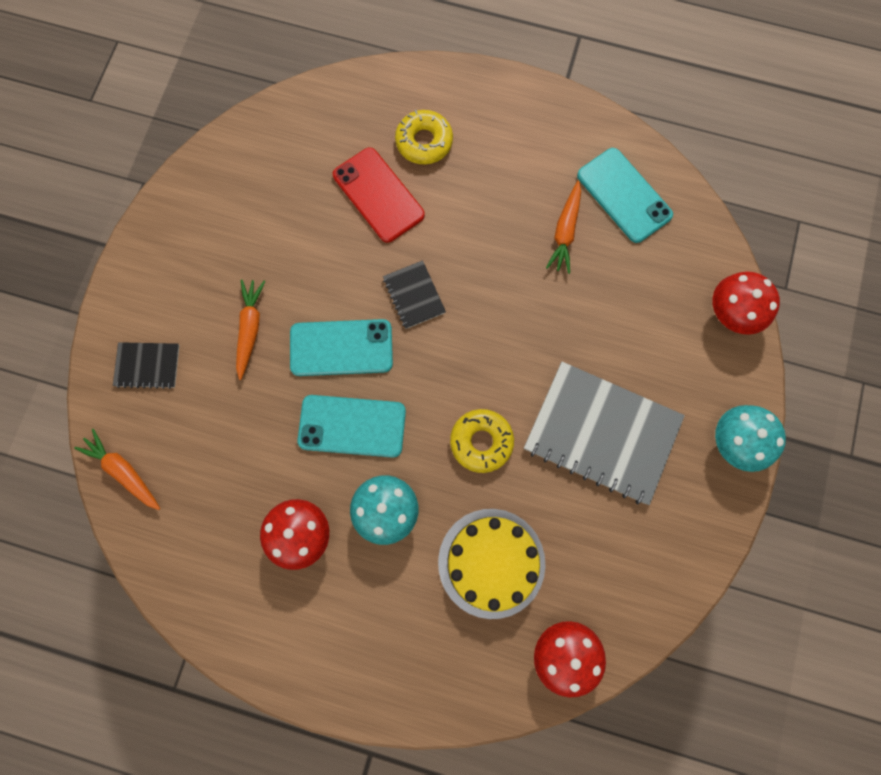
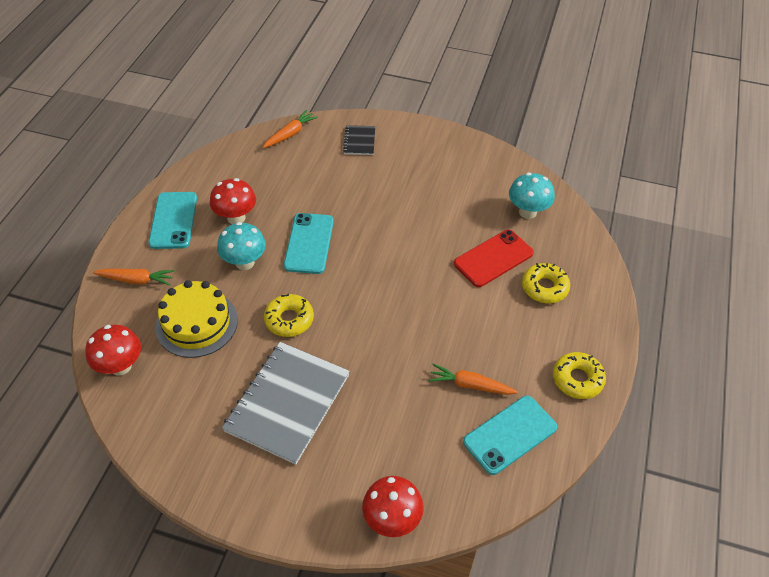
camera: 90 degrees right, 25 degrees down
orange carrot [236,279,265,380] -> orange carrot moved to [93,269,174,286]
turquoise phone [290,319,393,376] -> turquoise phone moved to [148,192,197,249]
black notebook [383,260,446,329] -> none
turquoise mushroom [715,405,786,472] -> turquoise mushroom moved to [509,173,555,219]
none -> yellow donut [553,352,606,399]

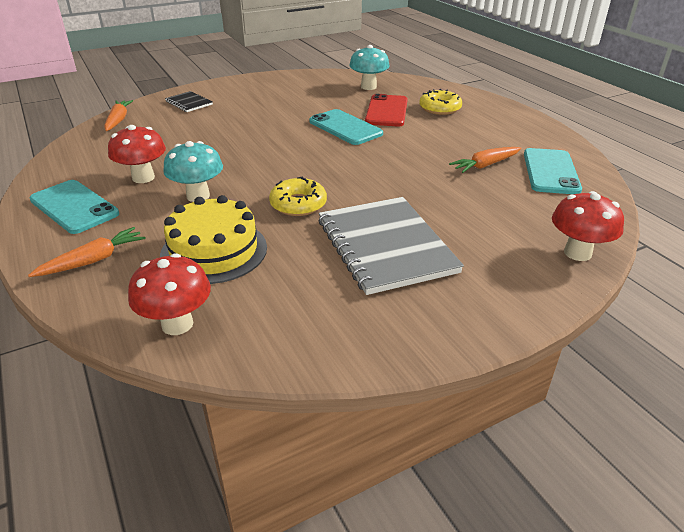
camera: 45 degrees left, 15 degrees down
turquoise phone [284,213,334,274] -> turquoise phone moved to [309,109,383,145]
yellow donut [553,352,606,399] -> none

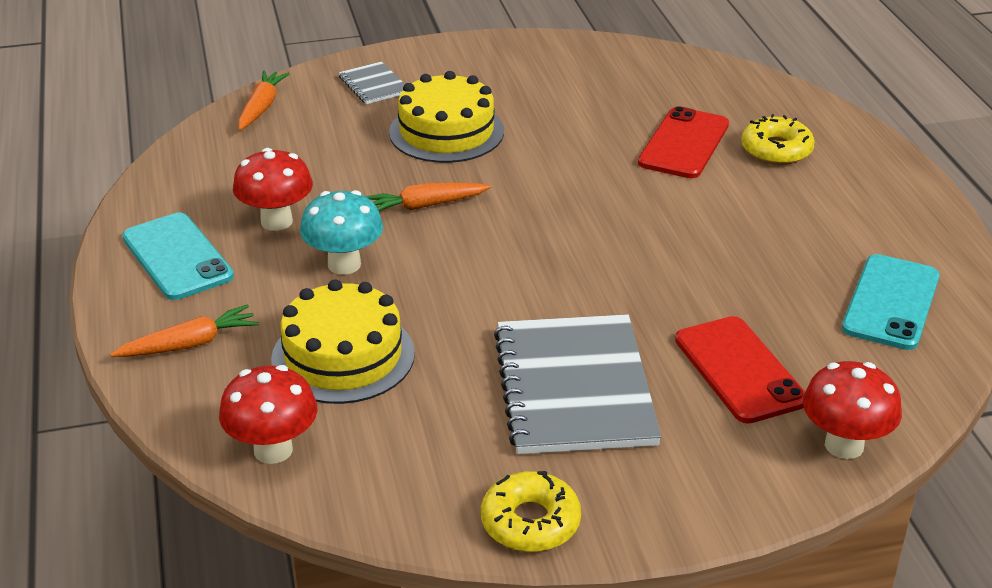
camera: 15 degrees right, 0 degrees up
black notebook [165,91,213,112] -> grey notebook [338,61,405,104]
yellow donut [269,177,327,216] -> yellow donut moved to [481,471,581,552]
turquoise phone [309,109,383,145] -> none
turquoise mushroom [349,45,390,90] -> none
orange carrot [449,147,521,173] -> orange carrot moved to [366,183,491,211]
none -> yellow cake [389,71,504,163]
none -> red phone [675,316,805,424]

